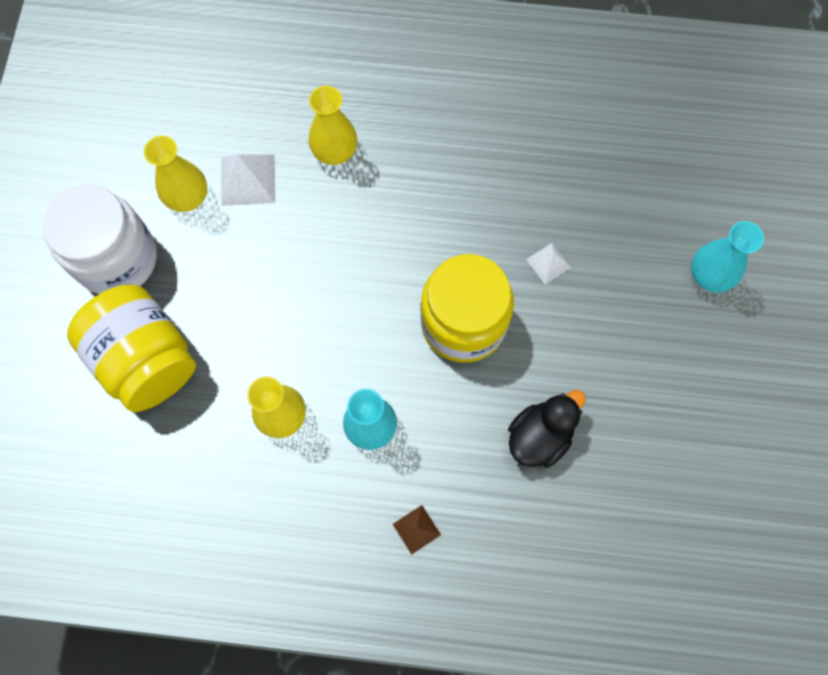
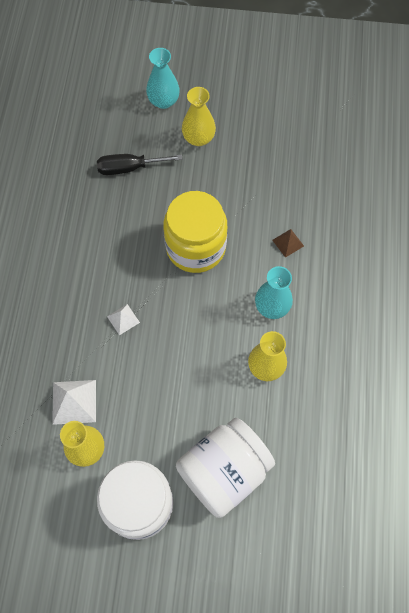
camera: 90 degrees left, 5 degrees down
yellow jar [67,285,196,412] -> white jar [176,418,275,518]
yellow vase [308,86,357,165] -> yellow vase moved to [182,87,216,146]
brown pyramid [393,505,441,555] -> brown pyramid moved to [272,229,304,258]
black duck [508,390,586,468] -> none
white pyramid [526,243,571,284] -> white pyramid moved to [107,304,140,335]
none -> black screwdriver [97,154,183,175]

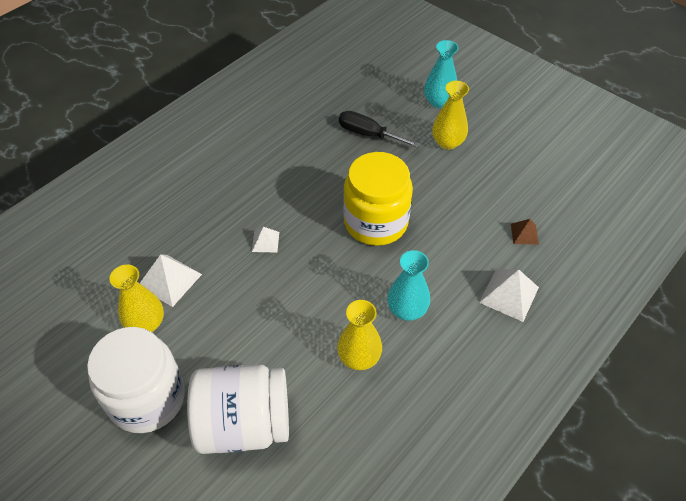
camera: 35 degrees right, 15 degrees down
brown pyramid [272,229,304,258] -> brown pyramid moved to [511,219,539,245]
none -> white pyramid [479,269,539,322]

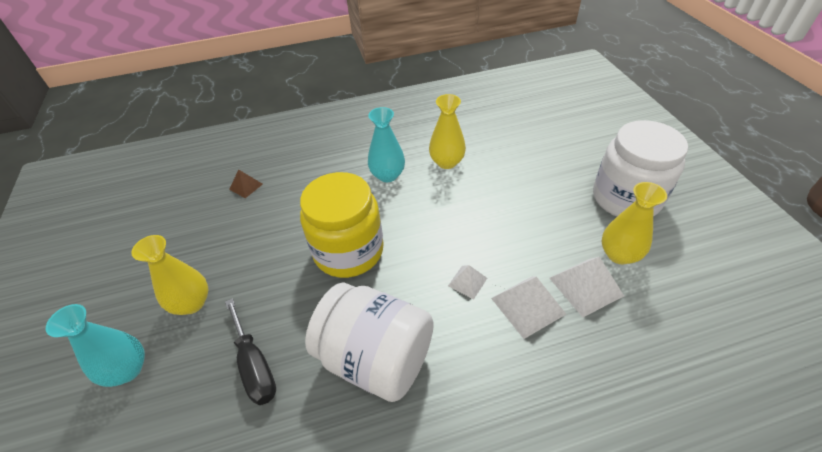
camera: 145 degrees left, 5 degrees down
white jar [187,364,289,454] -> white jar moved to [305,283,434,402]
white pyramid [479,269,539,322] -> white pyramid moved to [491,276,566,339]

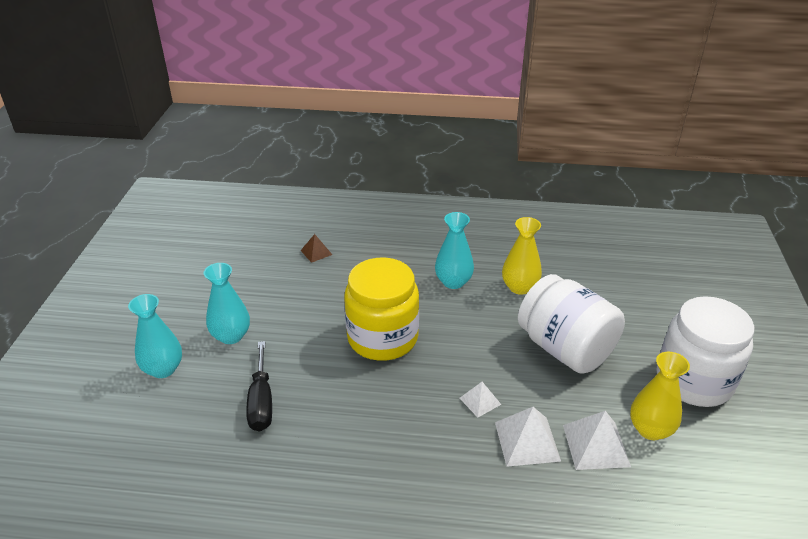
camera: 20 degrees right, 10 degrees down
yellow vase [131,235,208,315] -> turquoise vase [204,263,250,344]
white jar [305,283,434,402] -> white jar moved to [518,274,625,374]

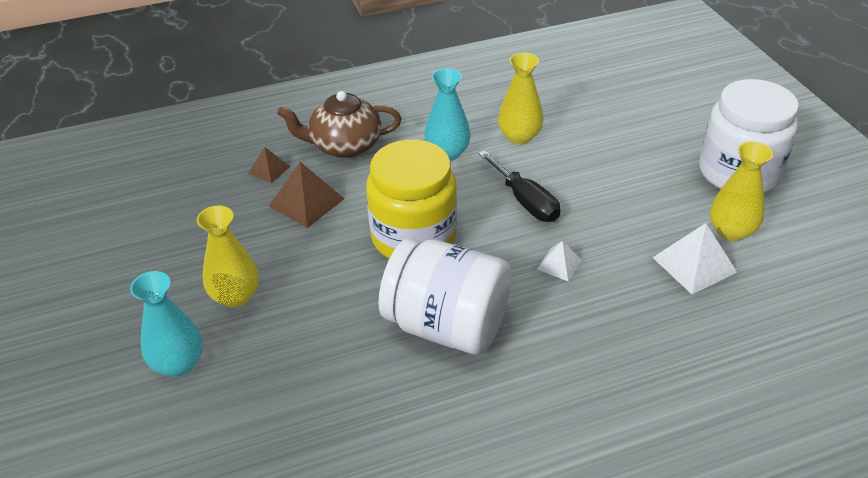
camera: 25 degrees left, 5 degrees up
turquoise vase [204,263,250,344] -> yellow vase [197,205,259,308]
black screwdriver [246,341,272,431] -> black screwdriver moved to [478,150,560,222]
white pyramid [495,407,561,467] -> none
white jar [518,274,625,374] -> white jar moved to [378,238,511,355]
none -> brown pyramid [269,162,344,228]
none -> brown teapot [277,91,401,158]

